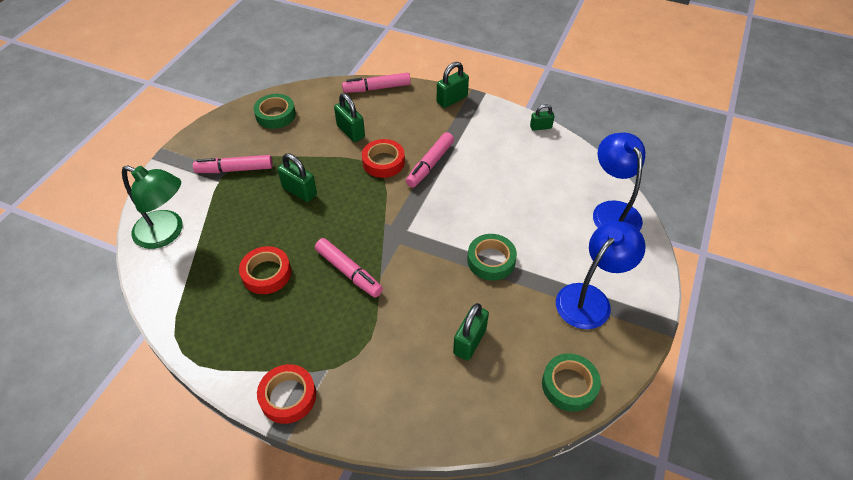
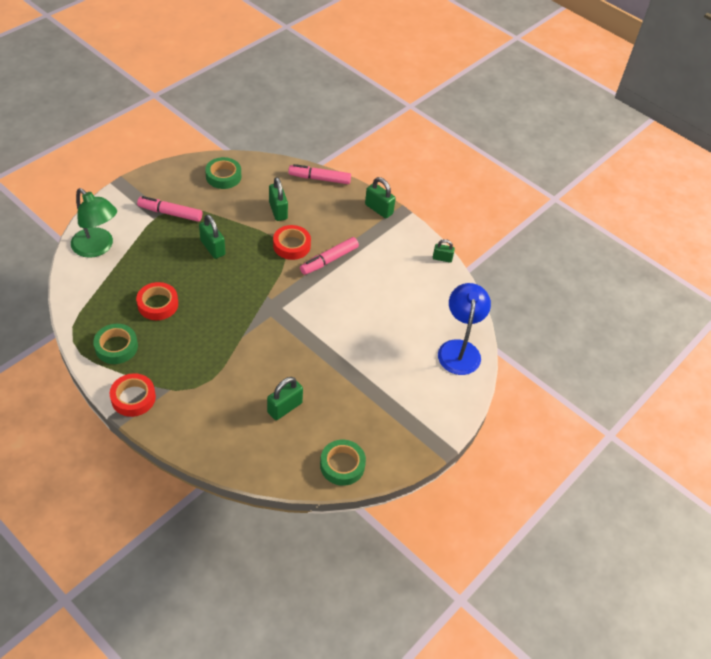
camera: 15 degrees right, 0 degrees up
pink marker [315,238,383,298] -> none
green padlock [437,62,469,108] -> green padlock turned 60 degrees clockwise [365,177,396,218]
green tape [467,234,517,281] -> green tape moved to [93,324,138,364]
blue lamp [556,221,646,329] -> none

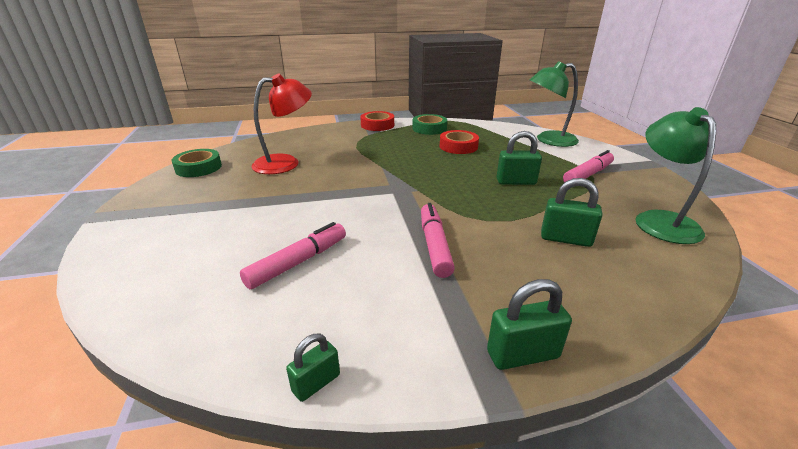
camera: 130 degrees right, 20 degrees down
green tape [205,157,241,189] -> green lamp [635,107,716,244]
green padlock [267,377,303,420] -> red lamp [251,73,312,174]
red tape [273,225,311,260] -> none
pink marker [288,164,351,184] -> pink marker moved to [240,222,346,289]
blue lamp [438,283,491,375] -> none

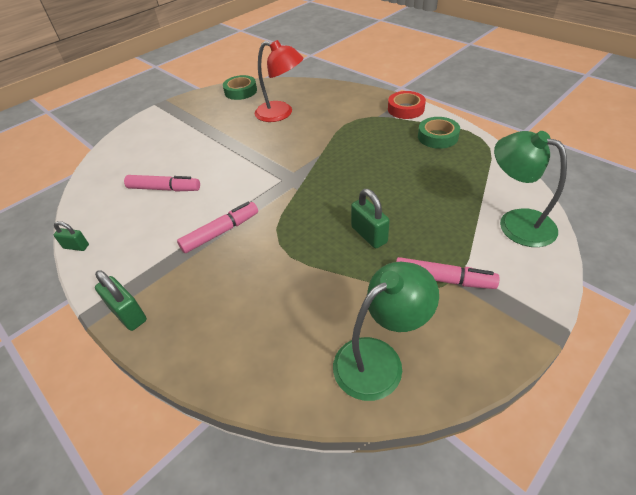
camera: 60 degrees right, 15 degrees up
red tape [440,130,479,154] -> none
green padlock [541,178,603,247] -> none

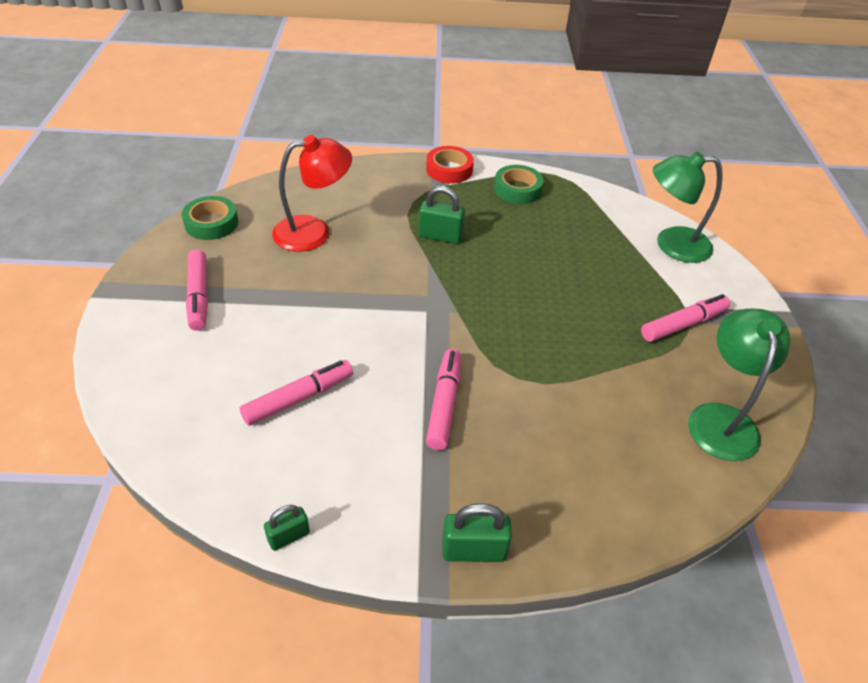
camera: 50 degrees left, 0 degrees up
green padlock [351,189,390,248] -> green padlock moved to [419,186,465,244]
none -> pink marker [186,250,208,331]

